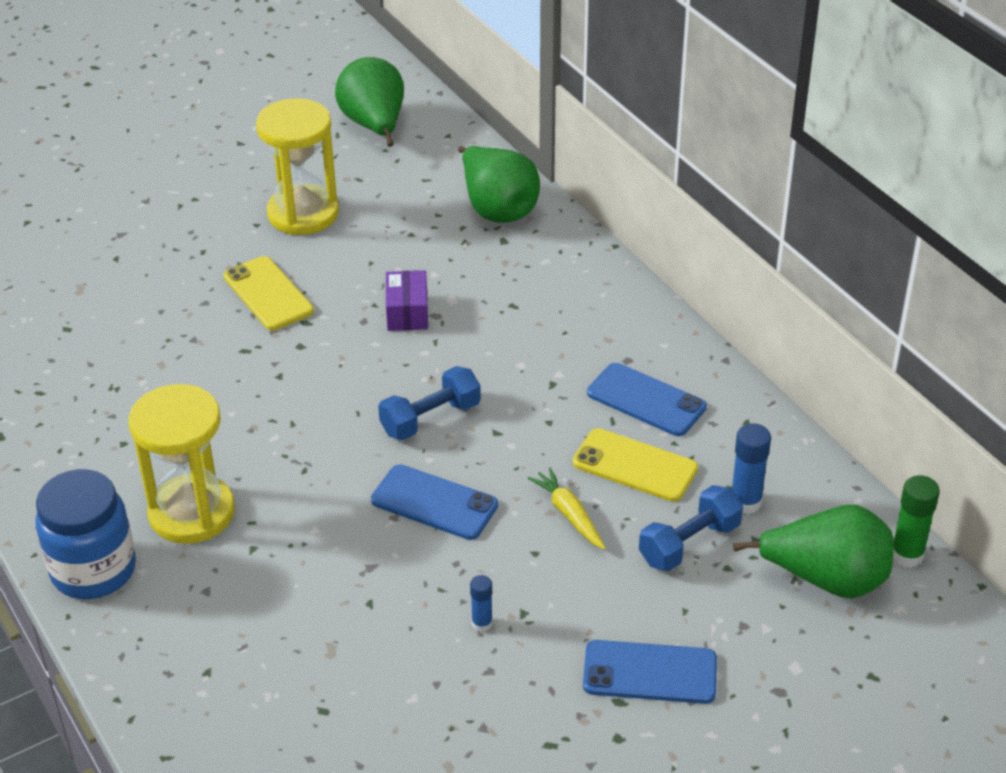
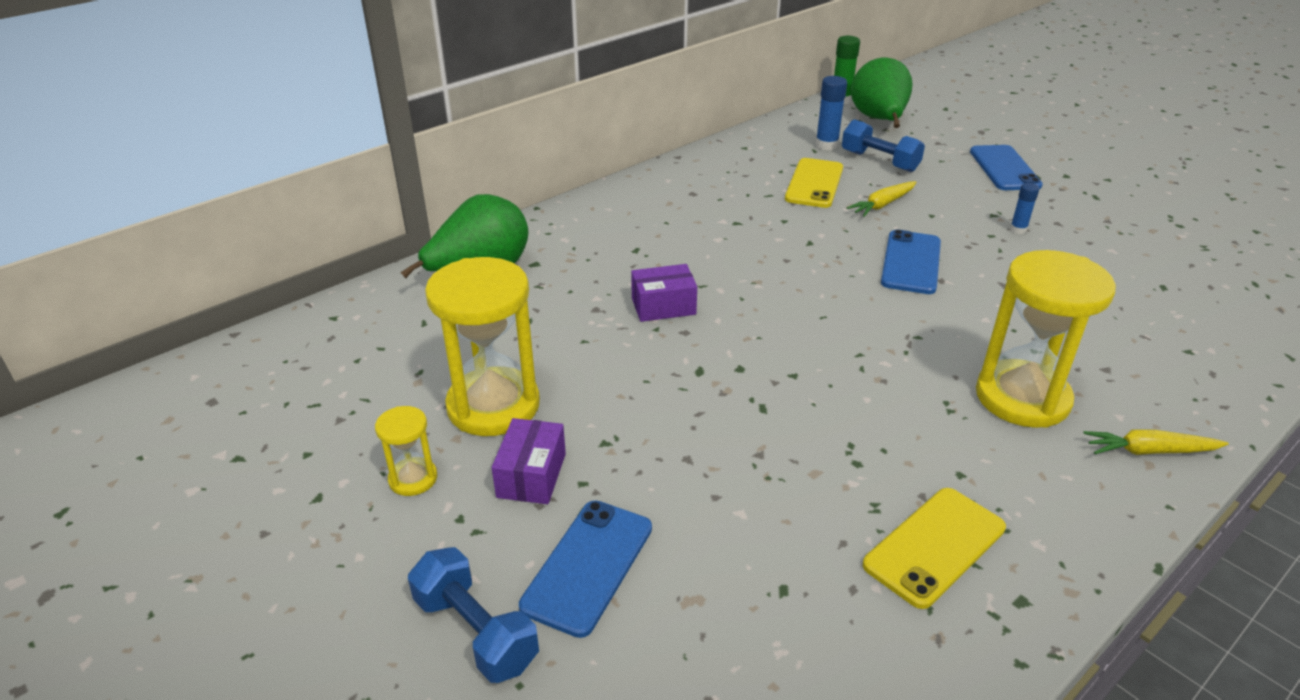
camera: 100 degrees left, 5 degrees down
blue jar [36,469,136,599] -> yellow carrot [1083,429,1229,455]
yellow phone [224,256,314,330] -> yellow phone moved to [863,488,1006,609]
green pear [335,57,404,147] -> none
blue dumbbell [378,366,481,440] -> blue dumbbell moved to [408,547,539,683]
blue phone [587,363,707,436] -> blue phone moved to [519,500,652,638]
none -> yellow hourglass [375,406,437,496]
none -> purple box [492,418,566,504]

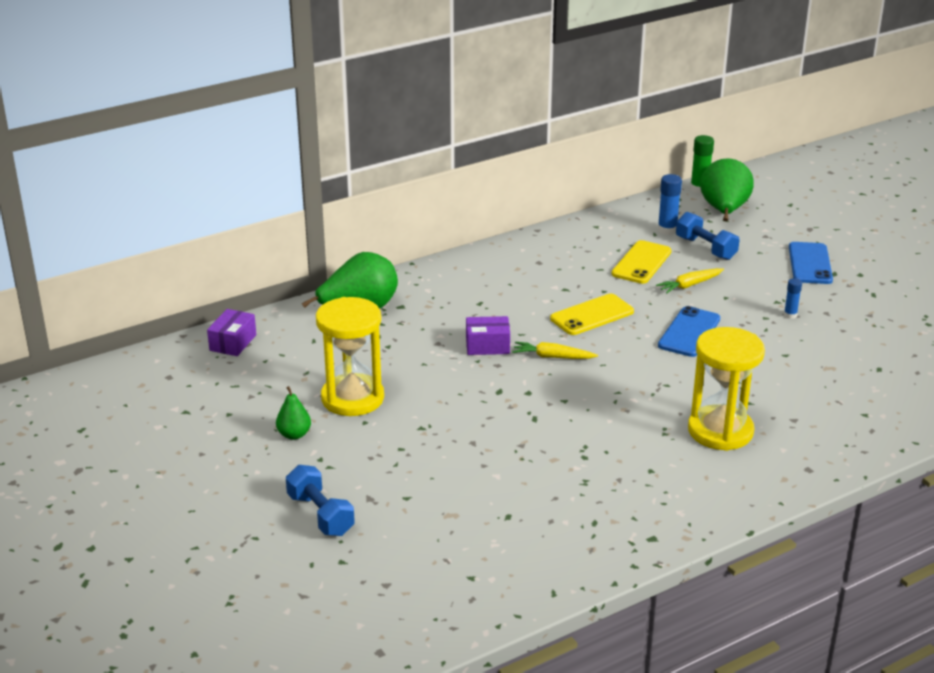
camera: 10 degrees right, 5 degrees down
yellow hourglass [375,406,437,496] -> green pear [276,386,311,440]
purple box [492,418,566,504] -> purple box moved to [207,309,256,356]
blue phone [519,500,652,638] -> none
yellow phone [863,488,1006,609] -> yellow phone moved to [550,294,634,335]
yellow carrot [1083,429,1229,455] -> yellow carrot moved to [512,342,598,359]

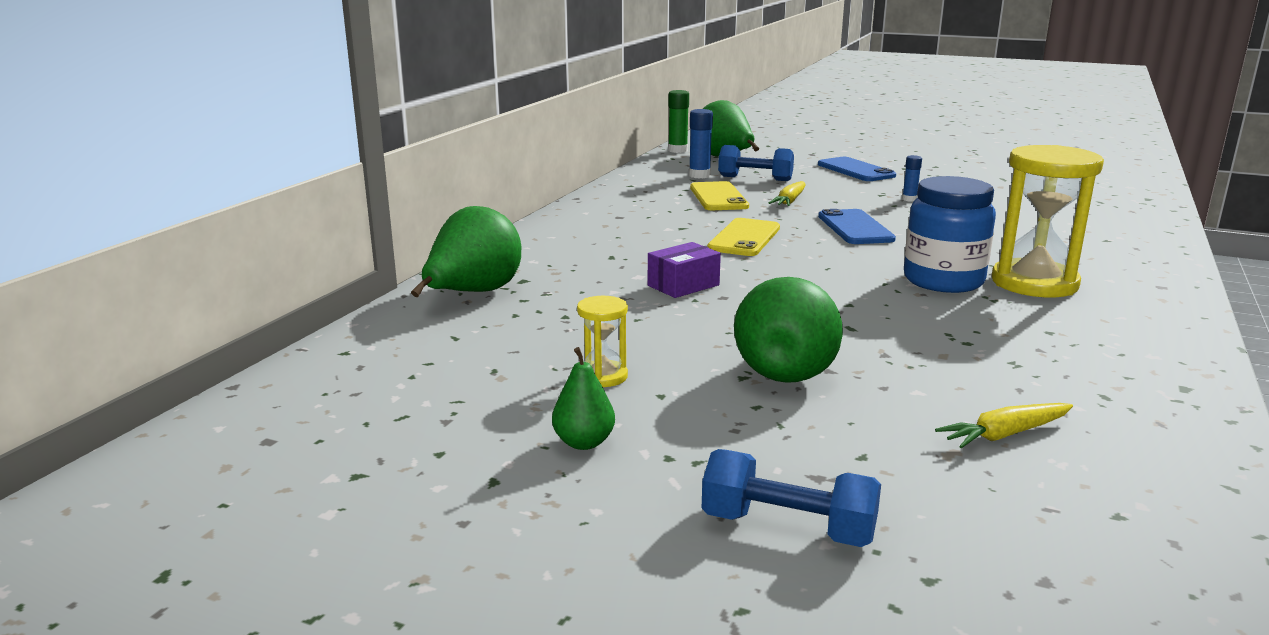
camera: 35 degrees left, 10 degrees down
purple box [207,309,256,356] -> none
yellow hourglass [316,297,384,416] -> yellow hourglass [577,296,628,387], size x0.48
yellow carrot [512,342,598,359] -> yellow carrot moved to [935,403,1073,448]
none -> green pear [734,277,843,383]
none -> blue jar [904,176,996,293]

